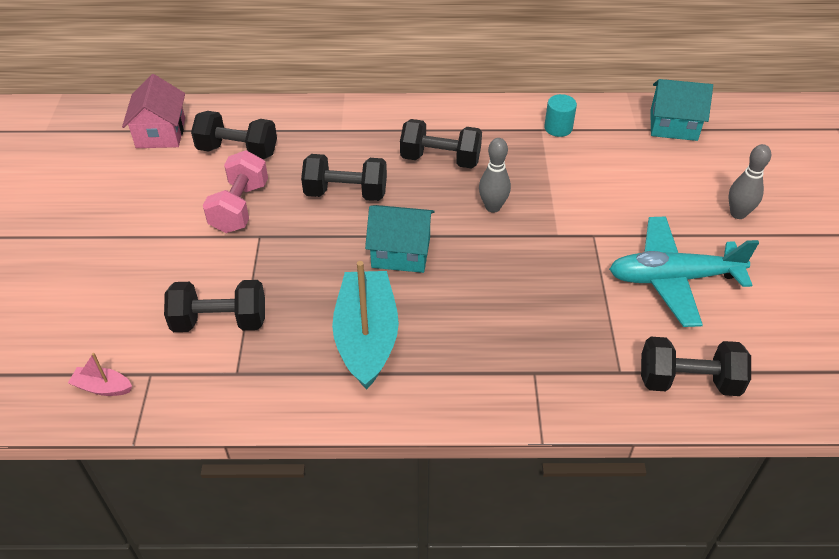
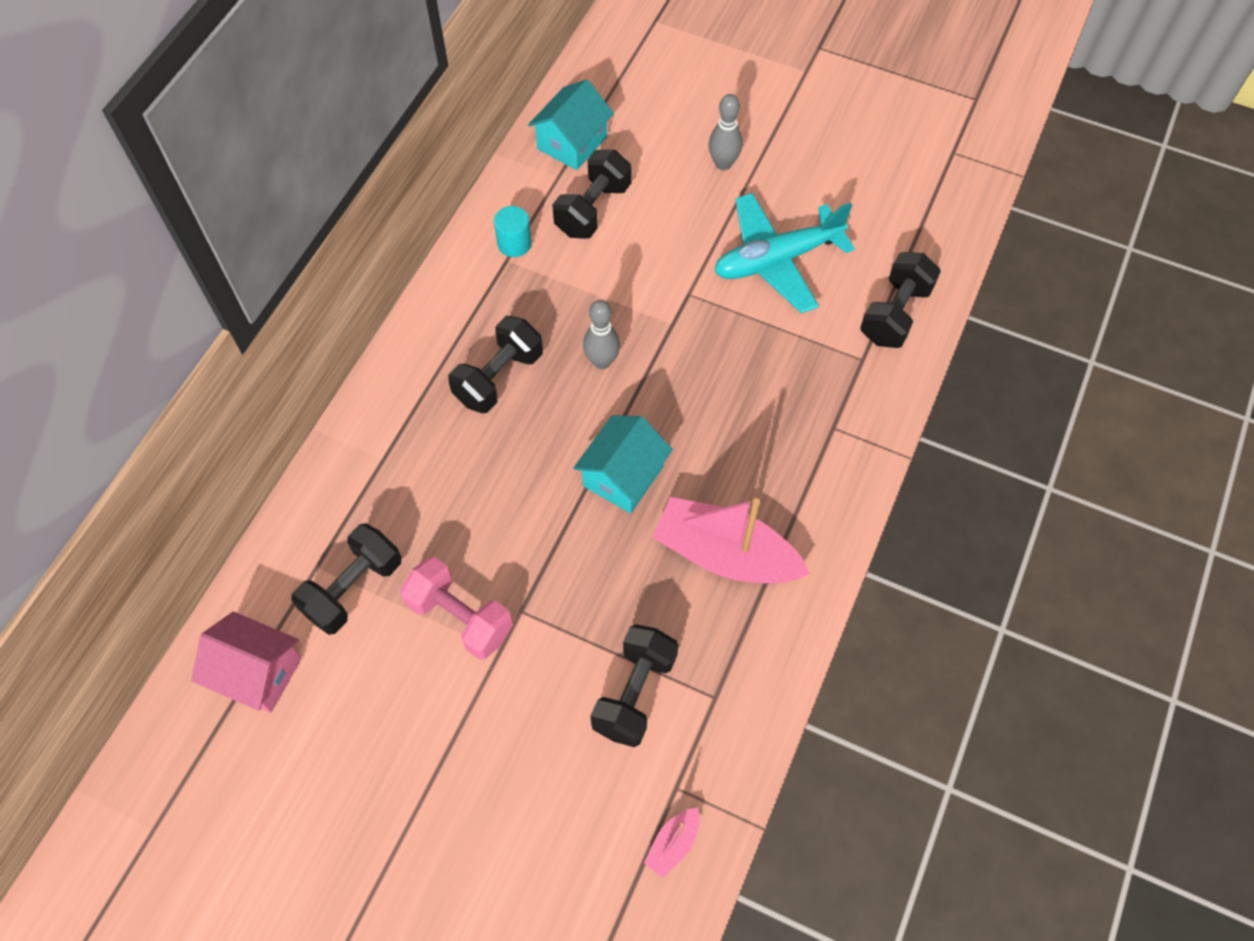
camera: 65 degrees left, 15 degrees up
black dumbbell [301,154,387,201] -> black dumbbell moved to [552,150,631,239]
turquoise boat [332,261,399,390] -> pink boat [652,497,810,584]
turquoise plane [609,216,759,327] -> turquoise plane turned 45 degrees clockwise [714,193,855,314]

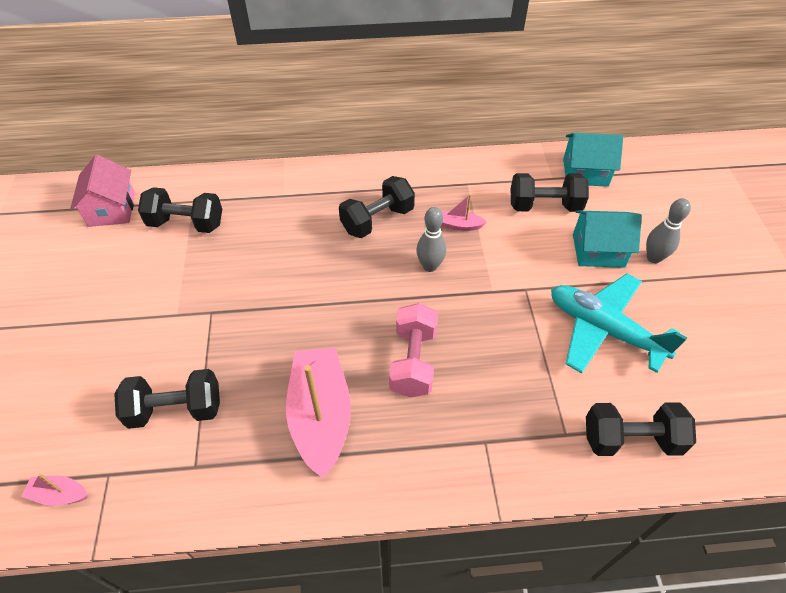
camera: 60 degrees right, 10 degrees down
pink dumbbell [400,557,513,660] -> pink dumbbell moved to [389,303,438,398]
black dumbbell [448,316,543,413] -> black dumbbell turned 45 degrees counterclockwise [339,176,415,238]
turquoise cylinder [494,206,532,257] -> none
turquoise house [573,415,673,513] -> turquoise house moved to [573,210,642,268]
none -> pink boat [442,194,487,231]

